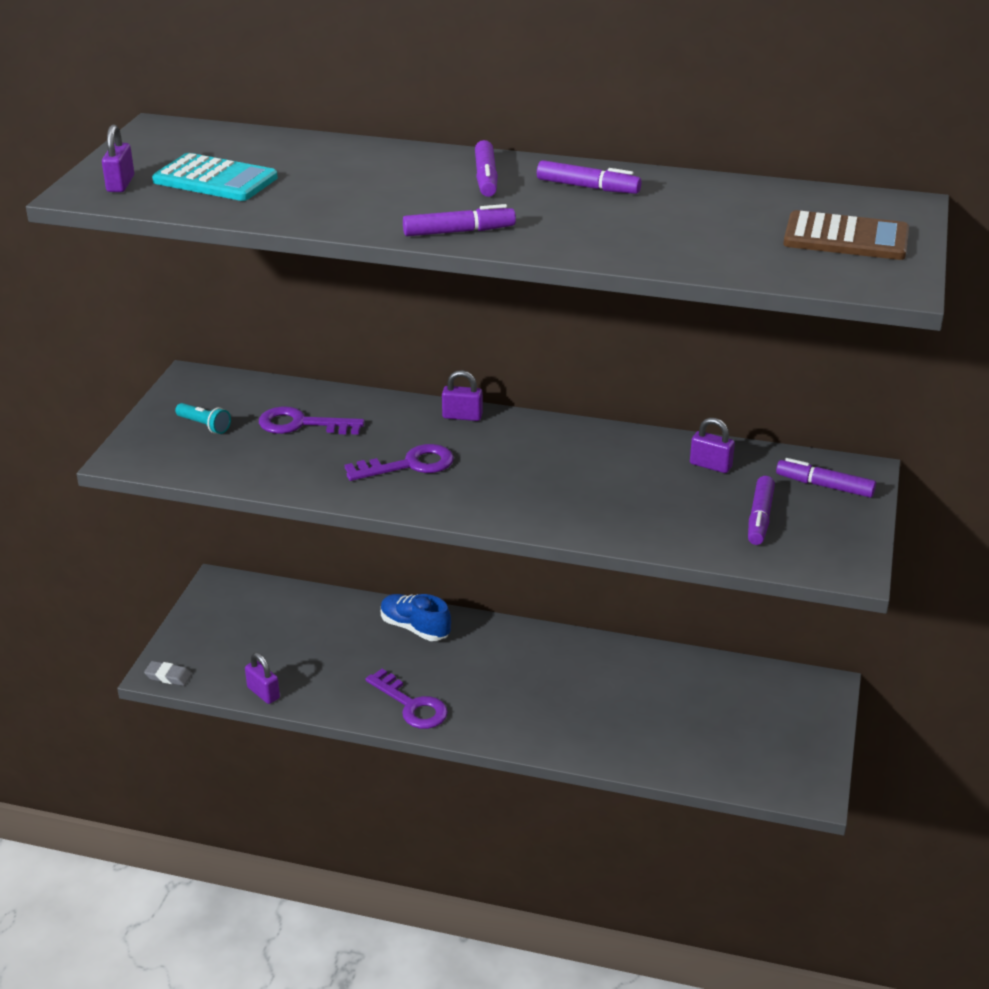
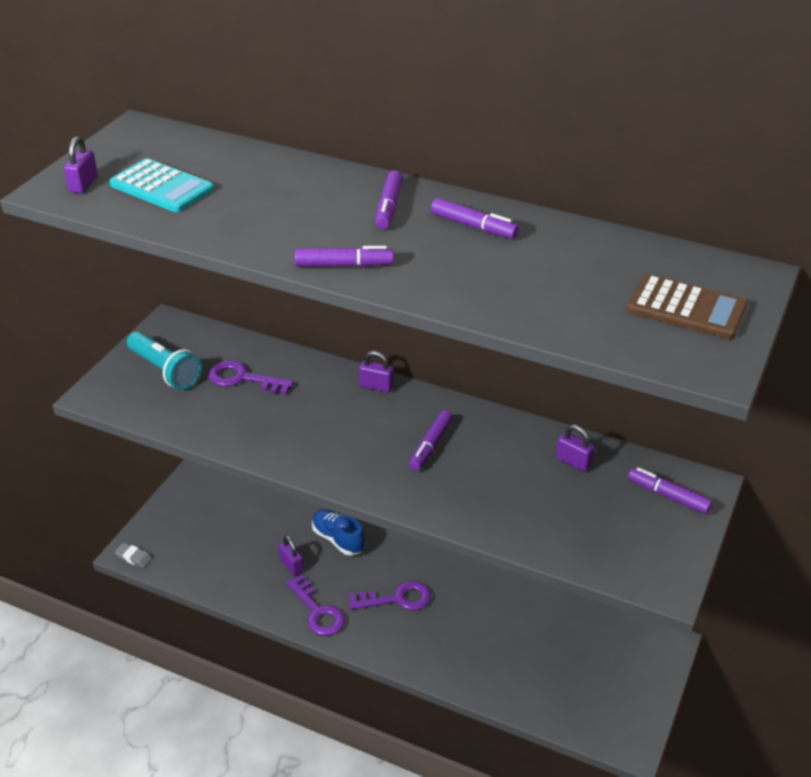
camera: 10 degrees right, 5 degrees up
turquoise flashlight [175,403,231,434] -> turquoise flashlight [127,331,202,390], size x1.83
purple padlock [245,653,280,704] -> purple padlock moved to [279,535,304,576]
purple key [345,444,454,481] -> purple key moved to [349,581,431,610]
purple marker [748,476,775,545] -> purple marker moved to [409,411,453,471]

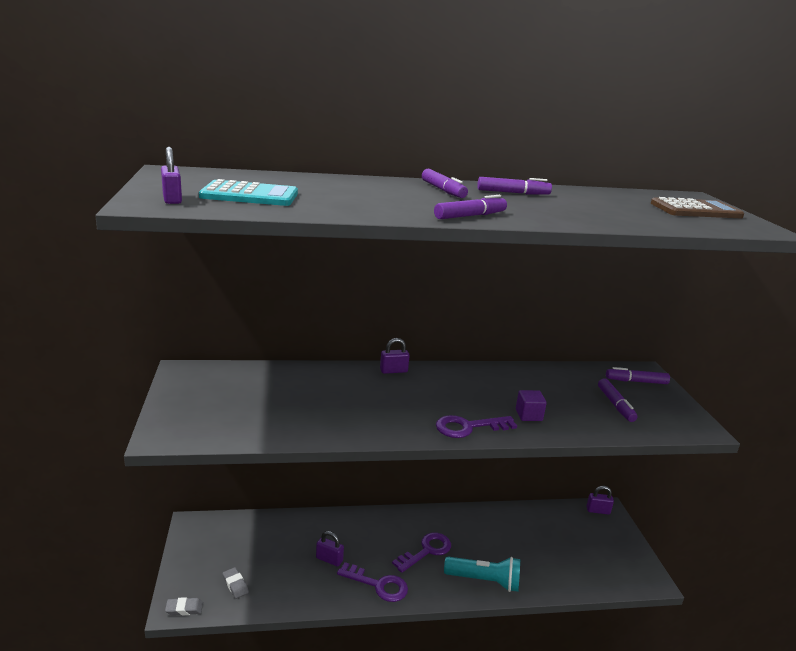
camera: 35 degrees left, 15 degrees down
turquoise flashlight [127,331,202,390] -> turquoise flashlight moved to [444,557,520,592]
purple key [208,360,294,395] -> purple key moved to [436,415,517,438]
blue shoe [312,509,365,556] -> none
purple marker [409,411,453,471] -> purple marker moved to [598,378,638,422]
purple padlock [556,425,595,472] -> purple padlock moved to [586,486,614,515]
none -> grey eraser [223,567,249,599]
none -> purple cube [516,390,547,421]

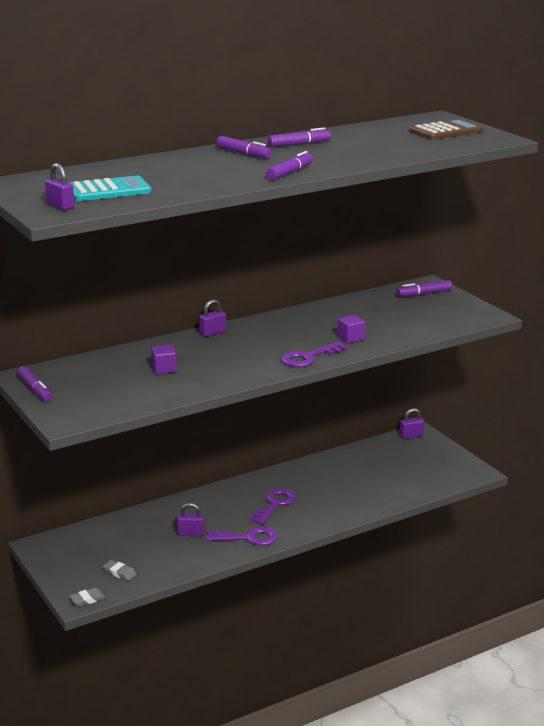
camera: 20 degrees left, 0 degrees up
turquoise flashlight [444,557,520,592] -> none
purple marker [598,378,638,422] -> purple marker moved to [17,366,52,401]
none -> purple cube [151,345,177,374]

